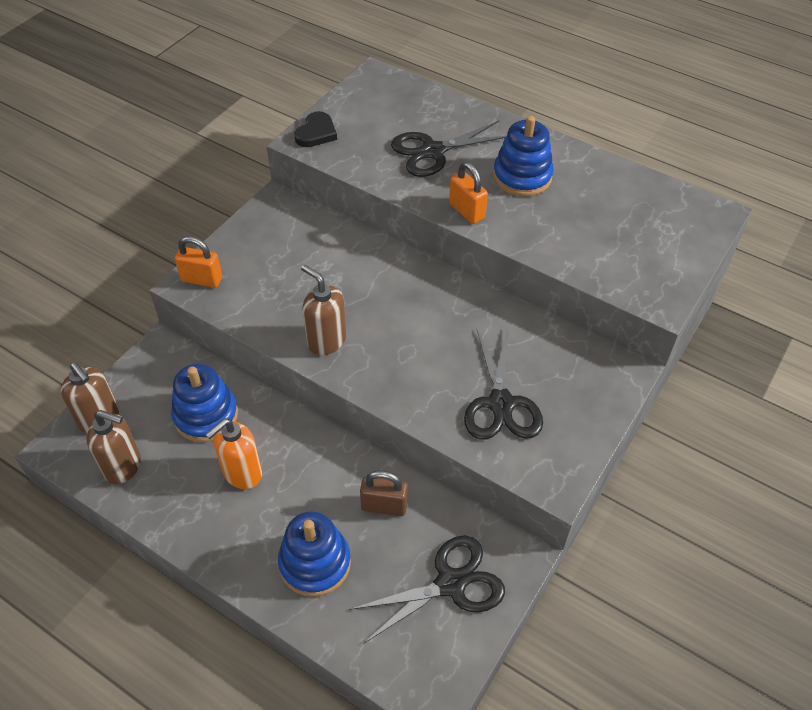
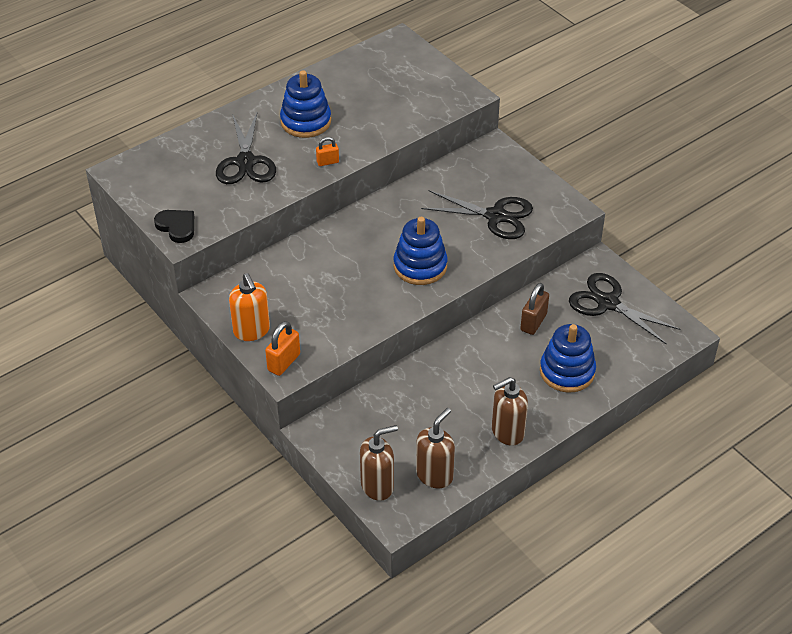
camera: 70 degrees left, 5 degrees down
blue stacking toy [171,364,238,442] -> blue stacking toy moved to [394,217,447,285]
orange soap dispenser [205,418,262,489] -> orange soap dispenser moved to [229,273,270,341]
brown soap dispenser [301,265,346,355] -> brown soap dispenser moved to [492,377,528,446]
black scissors [349,535,505,643] -> black scissors turned 45 degrees counterclockwise [569,273,681,345]
orange padlock [449,162,488,224] -> orange padlock [316,137,339,166], size x0.63

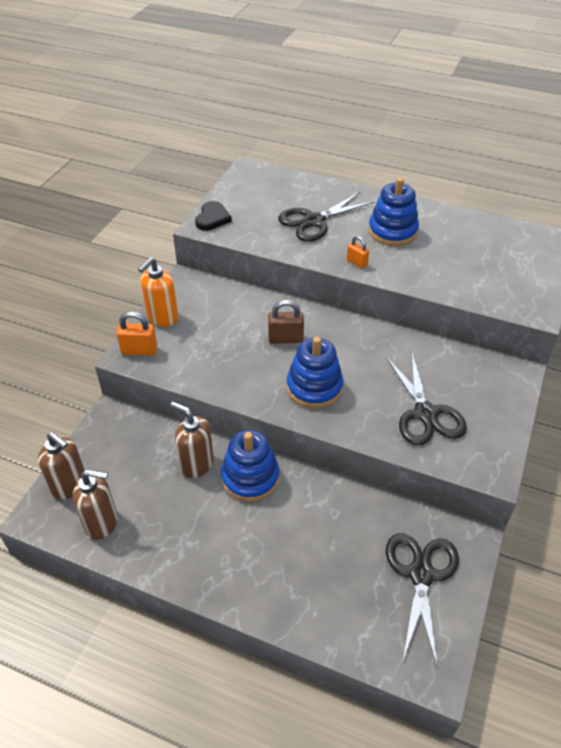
camera: 60 degrees right, 0 degrees up
brown soap dispenser [492,377,528,446] -> brown soap dispenser moved to [170,402,214,478]
brown padlock [520,283,549,335] -> brown padlock moved to [268,300,304,344]
blue stacking toy [540,324,596,393] -> blue stacking toy moved to [221,430,280,502]

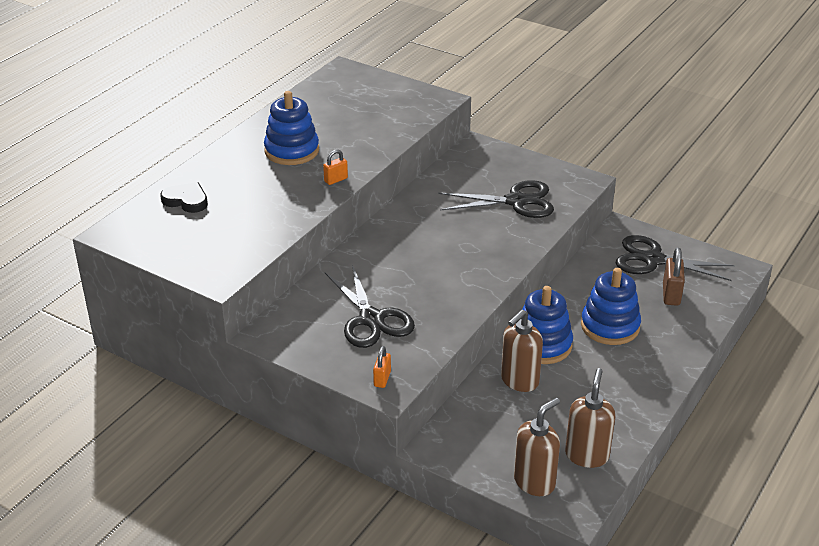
camera: 80 degrees left, 10 degrees down
orange padlock [116,311,157,356] -> orange padlock [373,346,391,388], size x0.63
orange soap dispenser [138,257,179,327] -> none
black heart [195,201,232,231] -> black heart moved to [160,182,208,213]
brown padlock [268,300,304,344] -> brown padlock moved to [663,248,685,306]
black scissors [278,192,375,242] -> black scissors moved to [325,265,415,348]
blue stacking toy [287,337,343,409] -> blue stacking toy moved to [581,268,641,345]

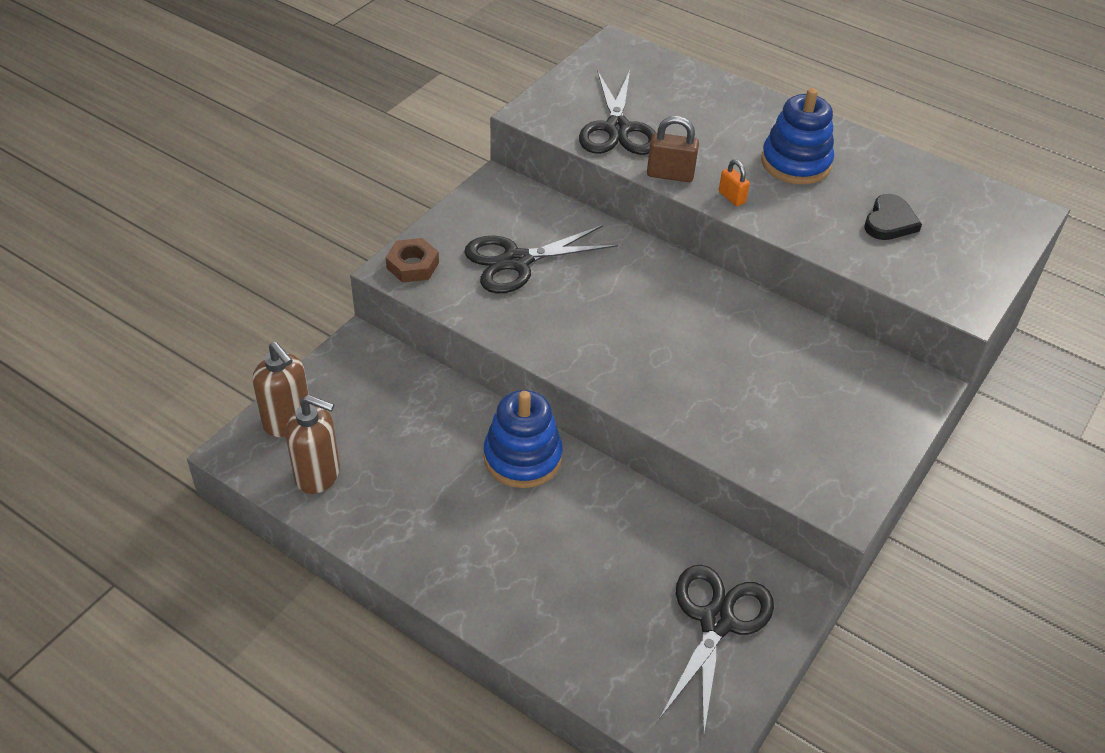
camera: 90 degrees right, 10 degrees up
black heart [160,182,208,213] -> black heart moved to [864,194,922,240]
orange padlock [373,346,391,388] -> brown nut [386,238,439,283]
black scissors [438,180,554,218] -> black scissors moved to [579,71,656,155]
brown soap dispenser [501,310,543,392] -> none
blue stacking toy [581,268,641,345] -> none
brown padlock [663,248,685,306] -> brown padlock moved to [647,116,699,182]

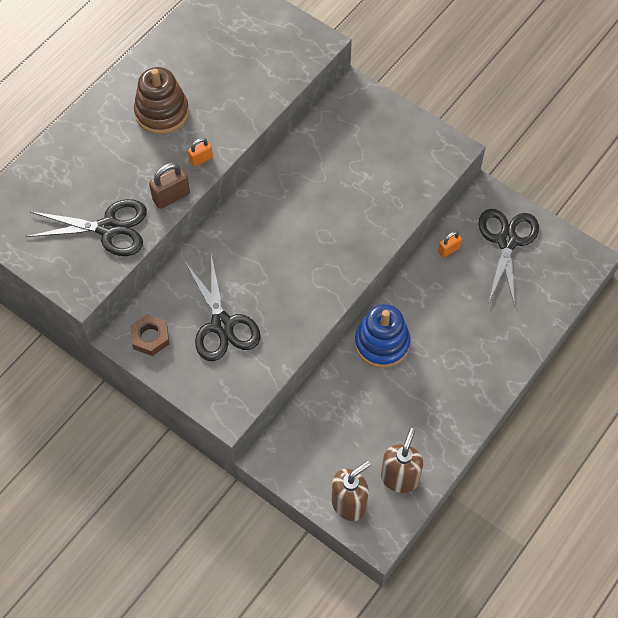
camera: 85 degrees left, 15 degrees up
brown nut [386,238,439,283] -> brown nut moved to [130,314,169,356]
brown padlock [647,116,699,182] -> brown padlock turned 45 degrees clockwise [149,163,190,209]
black scissors [660,565,774,736] -> black scissors turned 75 degrees clockwise [478,209,539,307]
blue stacking toy [761,88,834,184] -> brown stacking toy [134,67,189,134]
black heart [864,194,922,240] -> none
none -> orange padlock [438,231,462,258]

